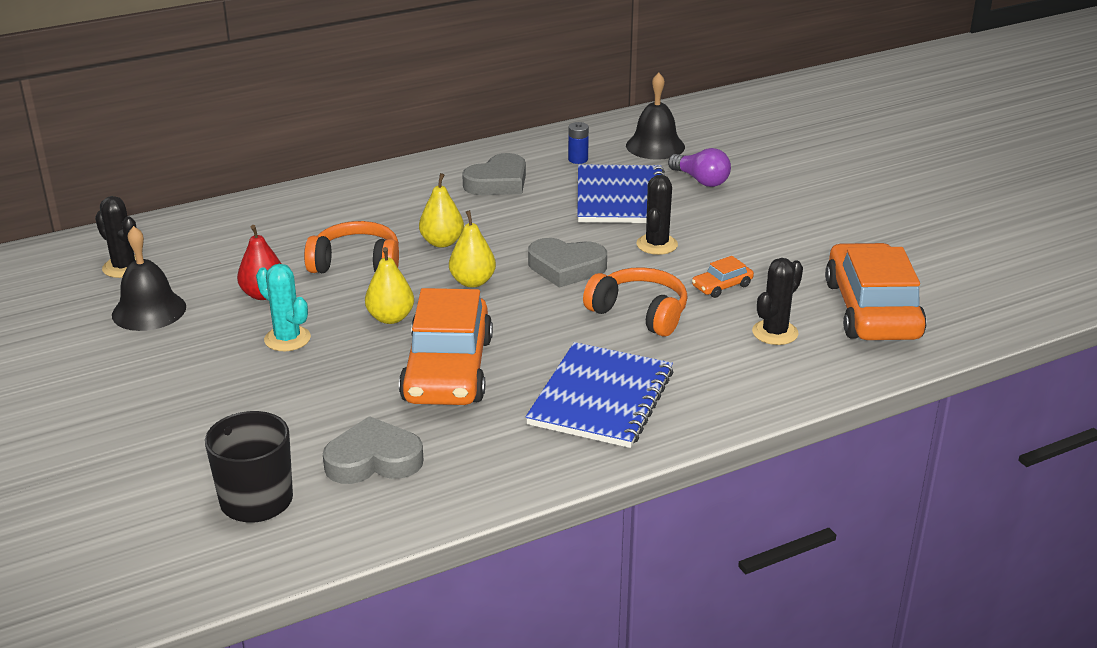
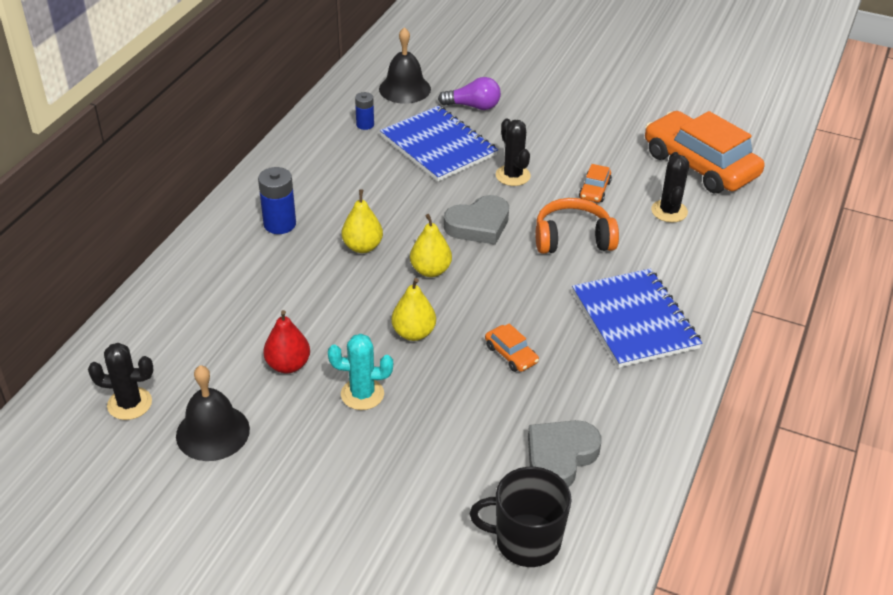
camera: 40 degrees left, 10 degrees up
orange headphones [304,221,399,273] -> none
orange car [399,288,493,405] -> orange car [485,323,539,372], size x0.41
grey heart [462,153,526,195] -> none
none -> blue battery [258,167,296,234]

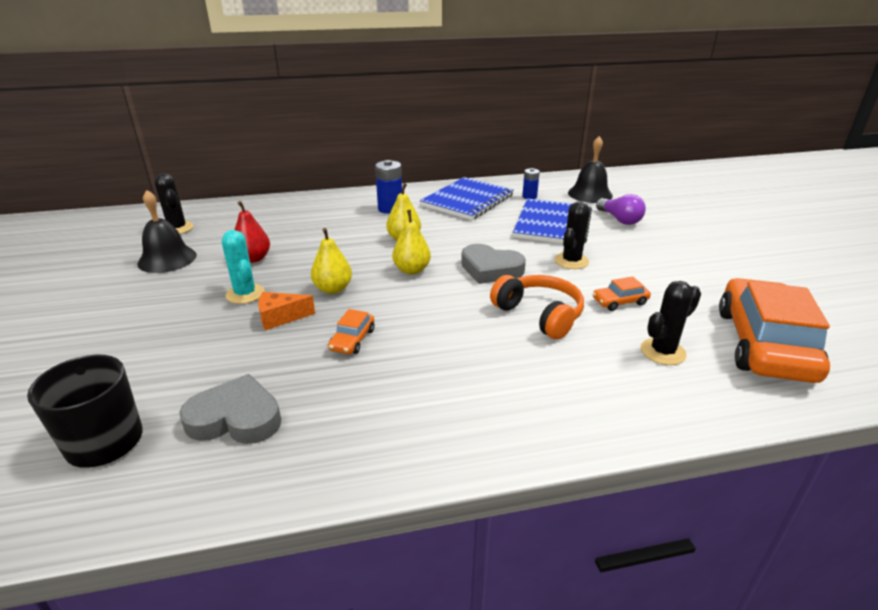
camera: 55 degrees right, 10 degrees down
blue notebook [572,268,702,368] -> blue notebook moved to [420,177,514,220]
none -> orange cheese [258,292,315,330]

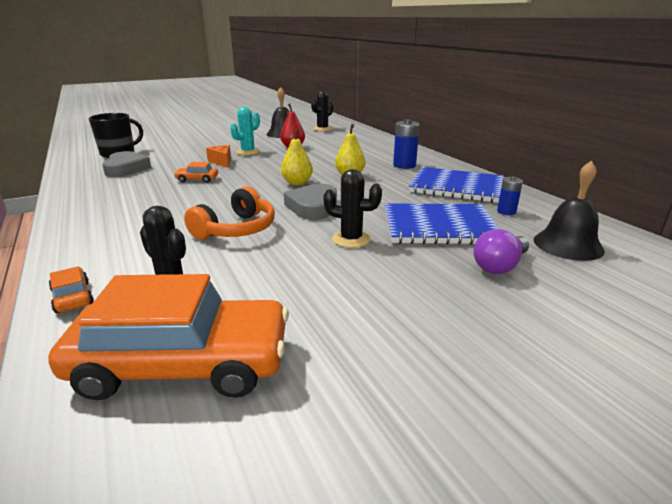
camera: 75 degrees right, 5 degrees down
yellow pear [311,228,352,294] -> none
orange car [593,276,651,311] -> orange car moved to [49,266,94,313]

